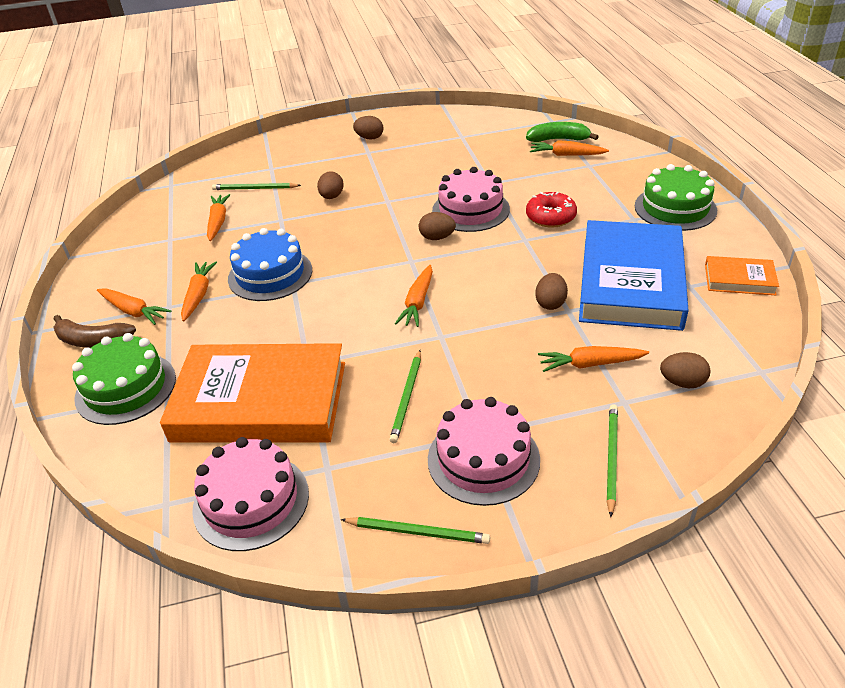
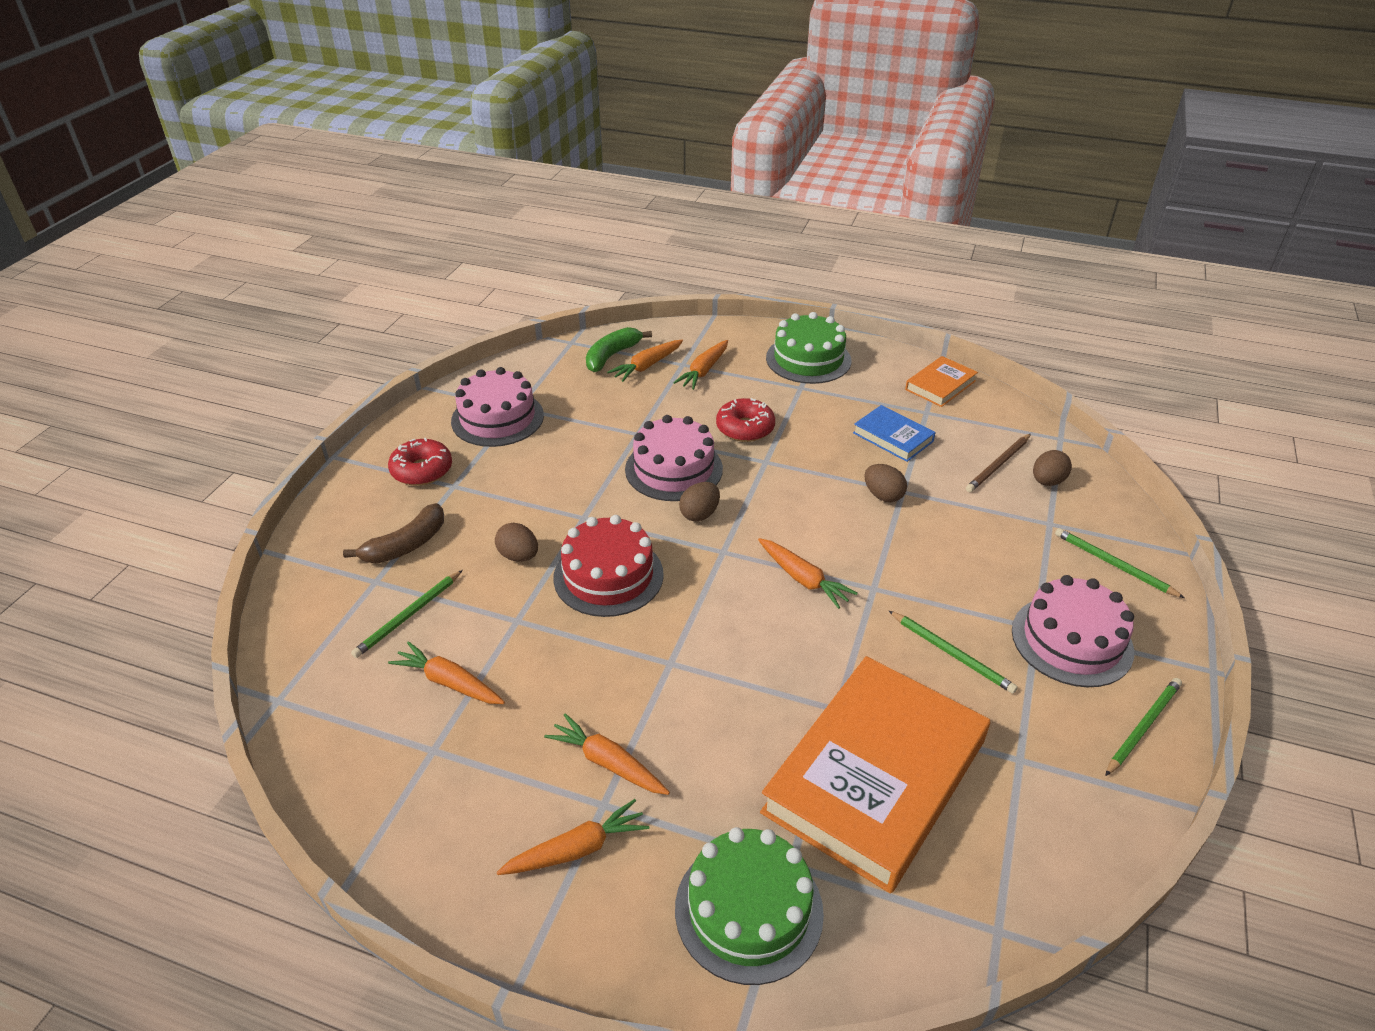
camera: 60 degrees left, 0 degrees up
brown banana [53,315,136,348] -> brown banana moved to [343,503,444,564]
pink cake [192,437,309,551] -> pink cake moved to [451,367,544,447]
blue cake [228,228,312,301] -> none
brown egg [353,116,384,140] -> red donut [388,438,452,486]
orange carrot [538,346,649,372] -> orange carrot moved to [673,340,728,390]
blue book [579,220,689,331] -> blue book [853,405,936,462], size x0.45
none -> red cake [553,515,664,617]
none -> brown pencil [966,434,1031,492]

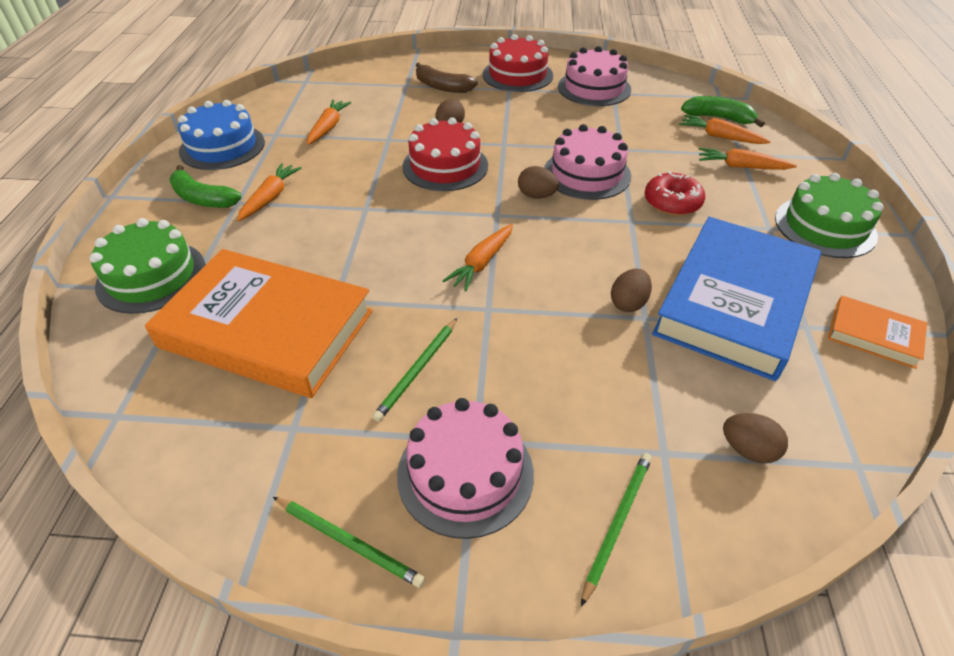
camera: 75 degrees right, 5 degrees up
green pencil [351,570,463,658] -> none
red donut [388,438,452,486] -> red cake [483,34,553,92]
orange carrot [497,799,649,875] -> green banana [169,165,242,208]
blue book [853,405,936,462] -> blue book [652,217,821,381], size x2.20
brown pencil [966,434,1031,492] -> none
none -> blue cake [178,100,265,170]

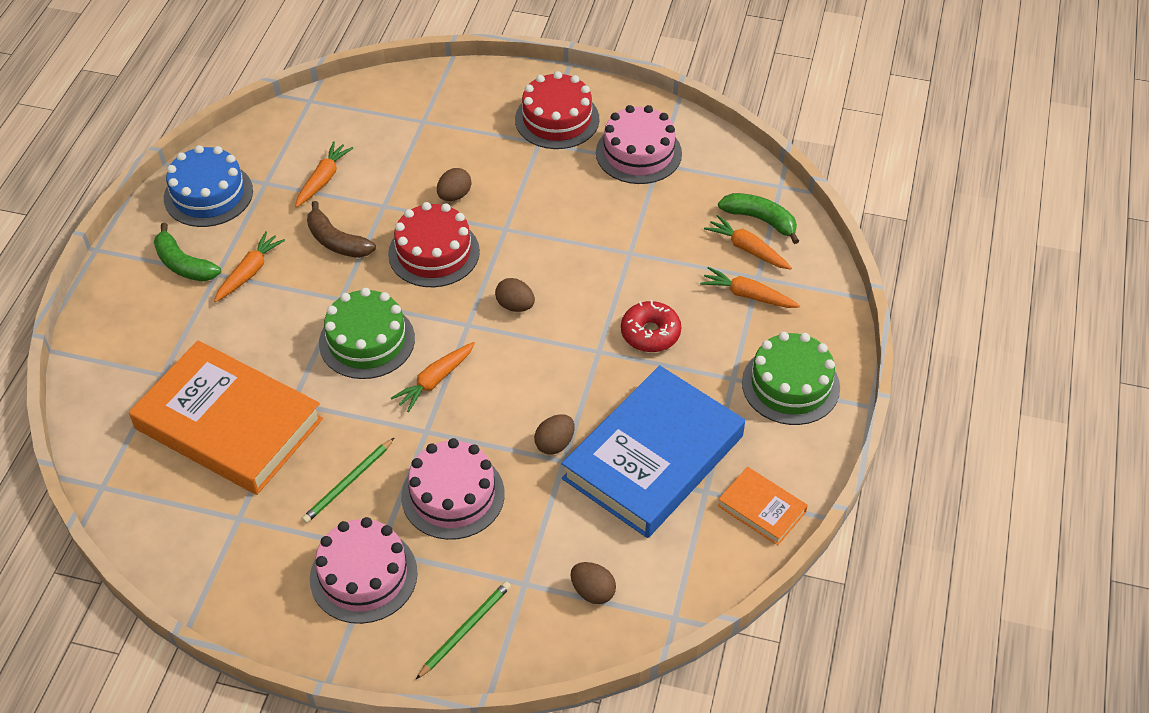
camera: 10 degrees right, 5 degrees up
green cake [90,218,206,314] -> green cake moved to [319,288,415,379]
green pencil [273,497,425,588] -> none
brown banana [416,63,478,93] -> brown banana moved to [307,201,376,258]
pink cake [544,124,631,200] -> pink cake moved to [401,438,505,540]

